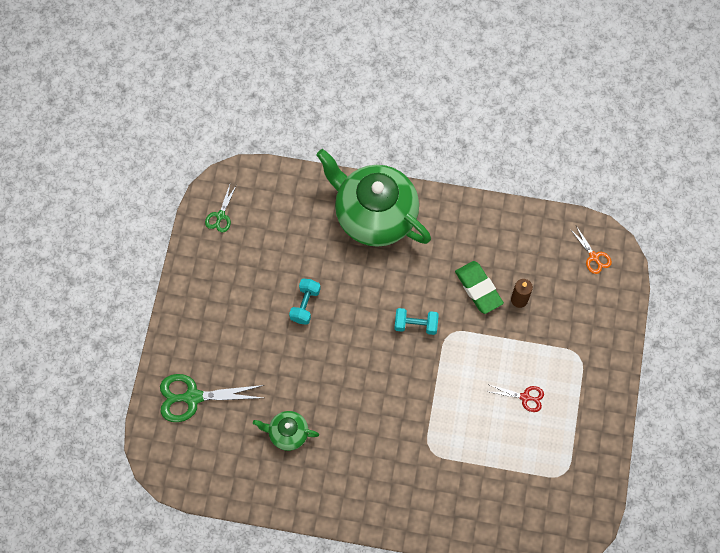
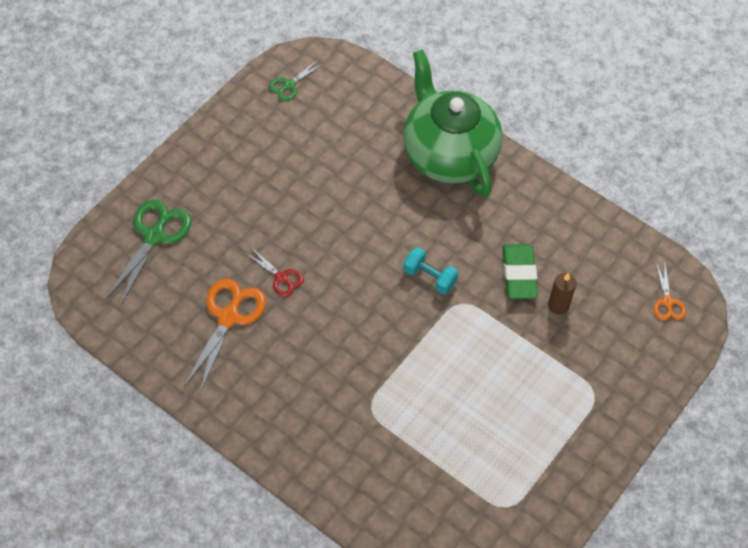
camera: 25 degrees right, 10 degrees down
green scissors [160,374,264,422] -> green scissors turned 90 degrees clockwise [106,200,192,306]
green teapot [253,411,319,451] -> orange scissors [184,279,266,392]
turquoise dumbbell [289,279,321,325] -> none
red scissors [490,385,544,412] -> red scissors moved to [245,247,304,296]

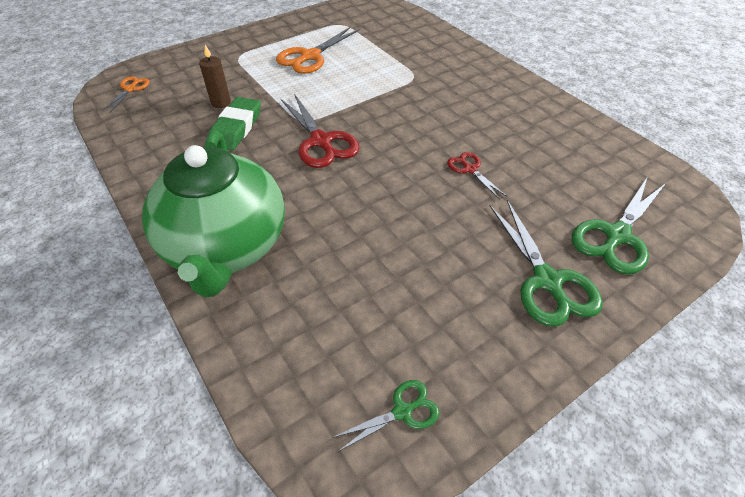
camera: 160 degrees left, 10 degrees down
orange scissors [184,279,266,392] -> orange scissors moved to [276,26,360,74]
turquoise dumbbell [403,247,458,295] -> red scissors [281,94,360,168]
none -> green scissors [490,200,603,327]

